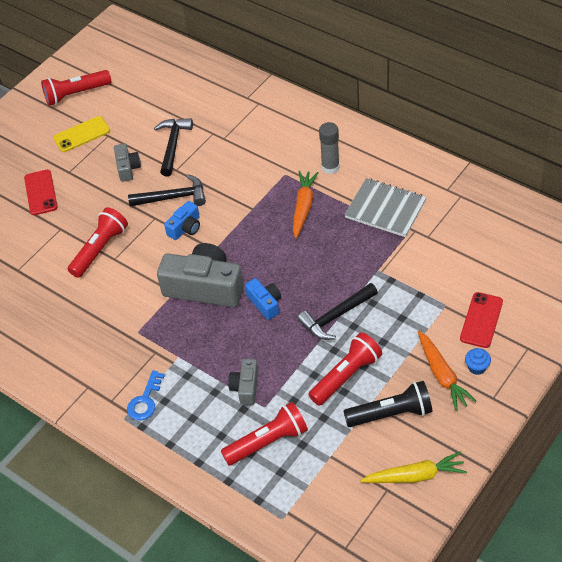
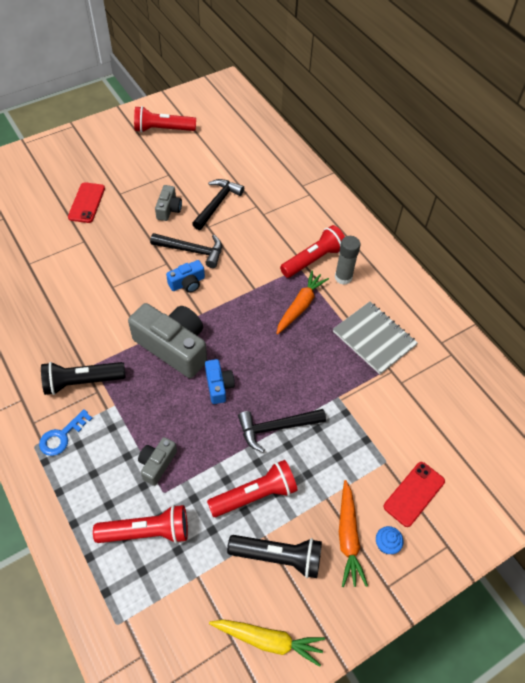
camera: 15 degrees right, 5 degrees up
yellow phone [53,116,110,152] -> none
red flashlight [68,207,128,278] -> red flashlight moved to [280,225,345,278]
none -> black flashlight [41,362,126,395]

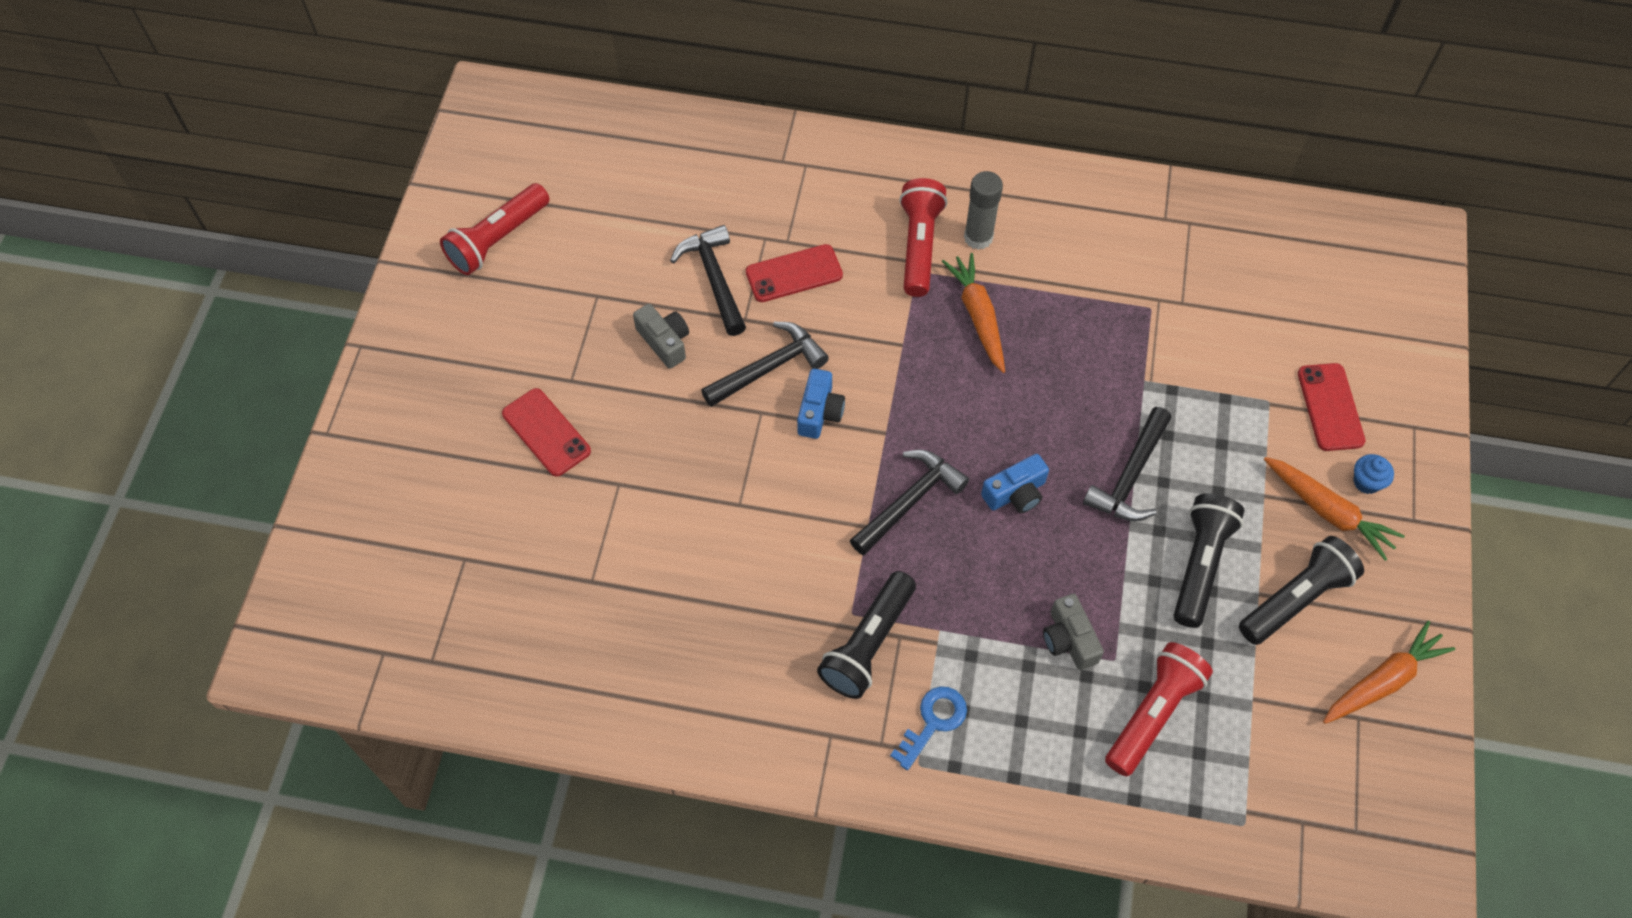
camera: 45 degrees left, 5 degrees up
blue key [39,409,93,456] -> blue key turned 135 degrees counterclockwise [890,686,967,770]
grey camera [128,303,207,378] -> black hammer [850,450,969,555]
blue camera [205,359,235,404] -> blue camera turned 120 degrees clockwise [981,454,1049,513]
red flashlight [207,460,298,517] -> black flashlight [1173,493,1245,628]
yellow carrot [209,620,325,667] -> orange carrot [1323,621,1455,724]
grey notebook [333,302,418,374] -> none
none -> red phone [746,244,843,302]

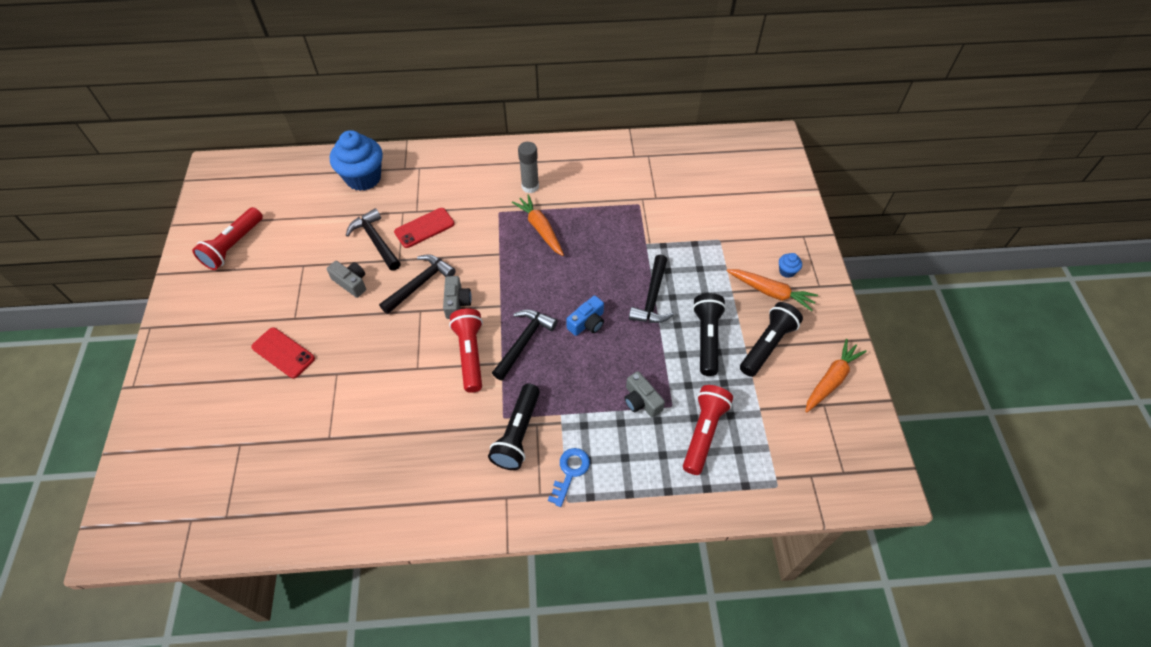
camera: 15 degrees left, 5 degrees down
blue camera [797,369,845,439] -> grey camera [443,276,472,319]
red flashlight [899,178,947,297] -> red flashlight moved to [449,308,483,393]
red phone [1298,363,1366,451] -> none
none -> blue cupcake [330,130,383,191]

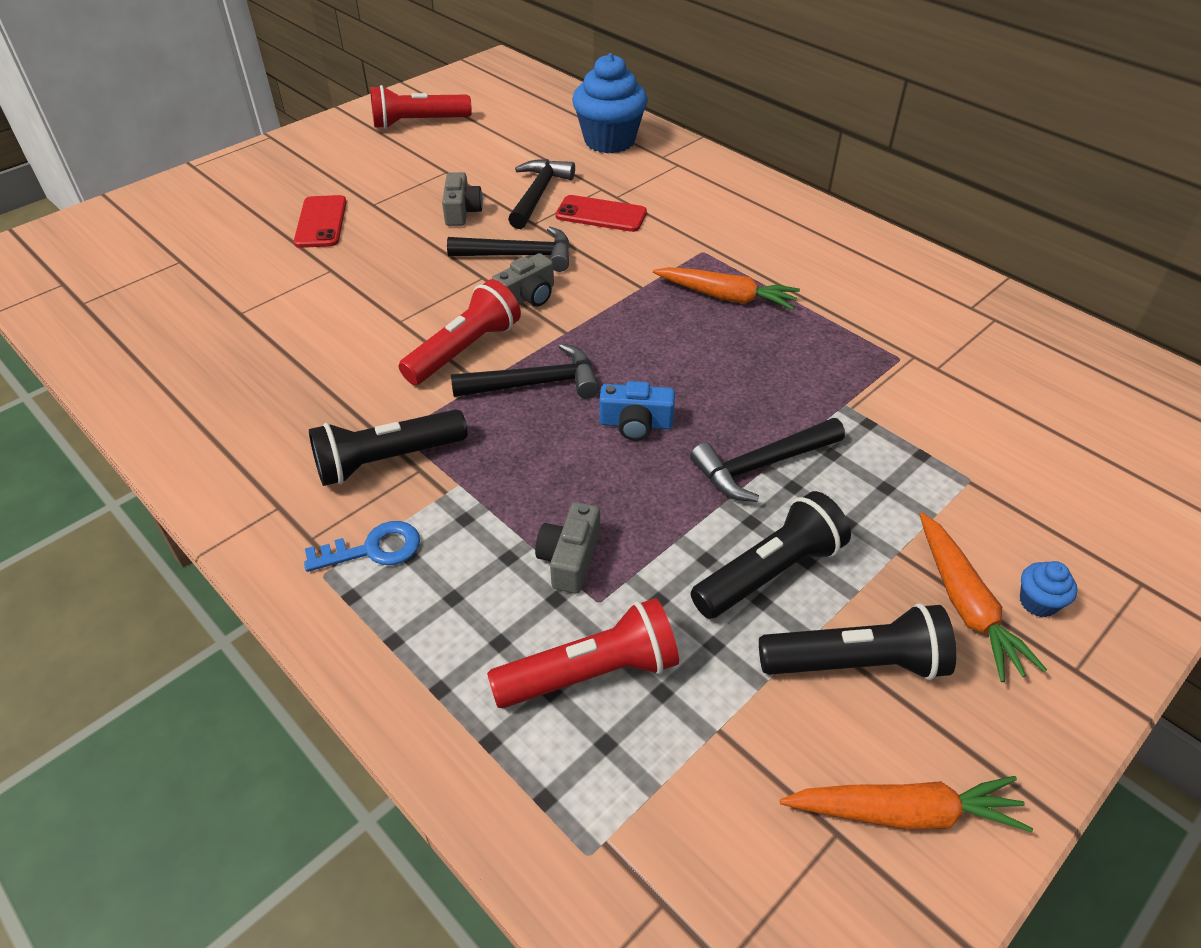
camera: 50 degrees right, 10 degrees down
orange carrot [512,194,564,256] -> orange carrot turned 90 degrees clockwise [653,267,800,310]
grey glue stick [518,142,539,193] -> none

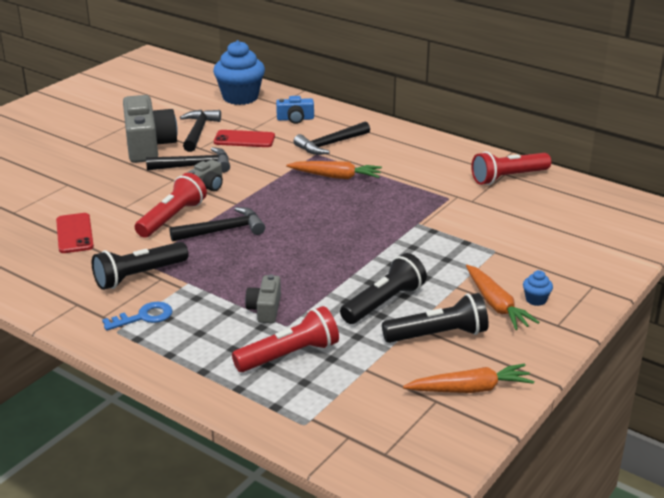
camera: 10 degrees left, 15 degrees down
red phone [294,195,347,248] -> red phone moved to [56,213,94,253]
red flashlight [370,85,472,129] -> red flashlight moved to [471,151,551,185]
grey camera [442,172,483,226] -> grey camera [123,95,178,163], size x2.00
blue camera [599,381,675,441] -> blue camera moved to [276,96,314,124]
black hammer [690,418,845,502] -> black hammer moved to [294,121,370,155]

